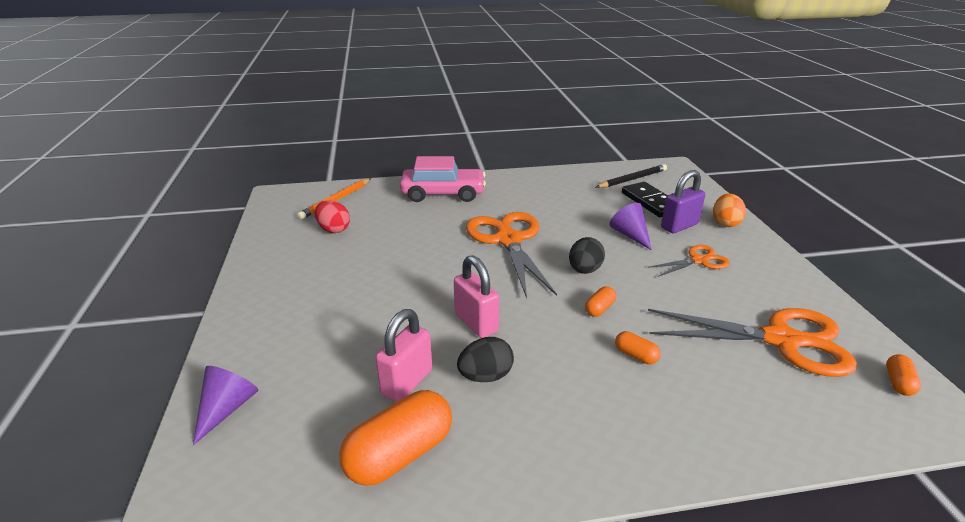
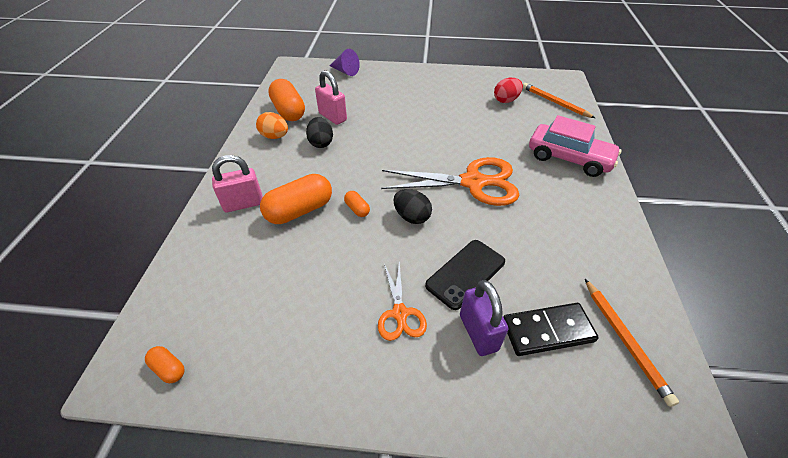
camera: 105 degrees right, 15 degrees up
pink car [400,156,486,202] -> pink car turned 75 degrees counterclockwise [529,115,622,177]
pink padlock [454,255,499,338] -> pink padlock moved to [212,155,263,212]
black pencil [596,164,667,188] -> orange pencil [585,279,679,407]
purple cone [610,203,652,250] -> black phone [425,240,505,310]
orange capsule [615,331,660,364] -> orange capsule [260,174,332,224], size x2.13
orange scissors [648,308,857,377] -> none
orange egg [713,194,746,227] -> orange egg moved to [256,112,288,139]

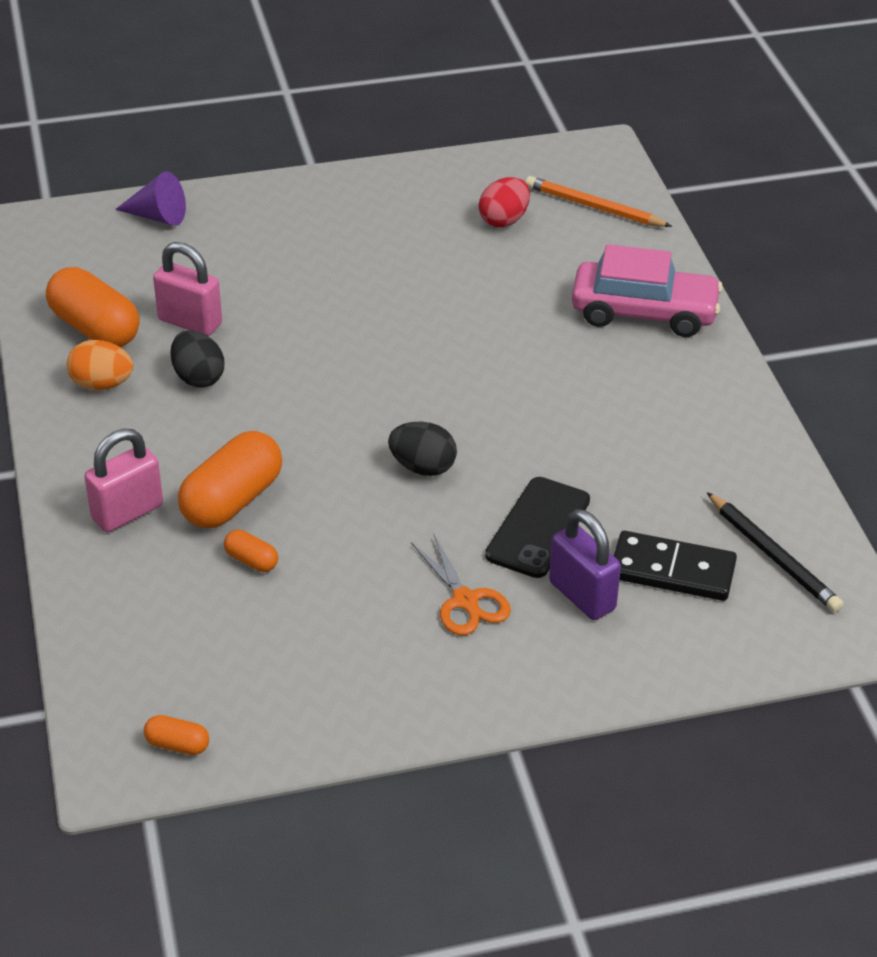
camera: 20 degrees left, 5 degrees down
orange capsule [344,191,370,217] -> orange capsule moved to [224,530,278,572]
orange scissors [381,157,519,206] -> none
black domino [503,303,599,356] -> black domino turned 45 degrees clockwise [614,531,737,601]
orange pencil [585,279,679,407] -> black pencil [707,492,843,612]

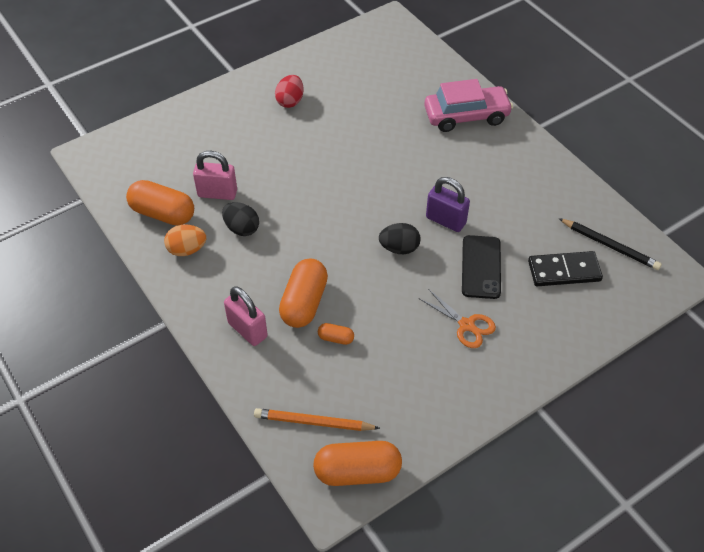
camera: 20 degrees left, 10 degrees up
pink padlock [84,428,163,532] -> pink padlock turned 75 degrees counterclockwise [224,286,268,346]
purple cone [115,171,186,226] -> none
orange capsule [144,715,209,755] -> orange capsule [313,441,402,486], size x2.13
red egg [479,177,530,228] -> red egg moved to [275,75,304,108]
orange pencil [525,176,672,227] -> orange pencil moved to [254,408,380,431]
purple padlock [549,509,621,620] -> purple padlock moved to [426,177,470,232]

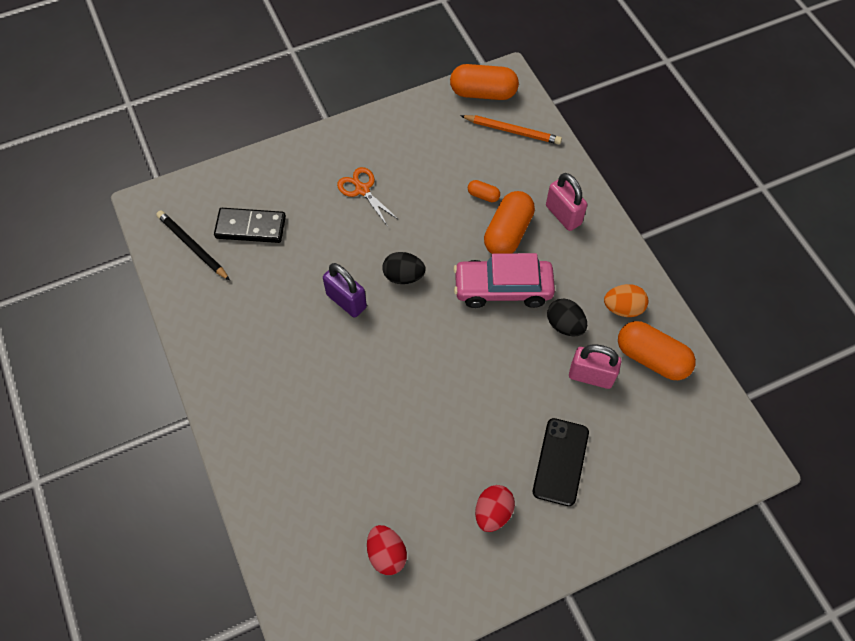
camera: 170 degrees left, 10 degrees up
pink car [424,79,513,132] -> pink car moved to [454,253,555,308]
black phone [462,235,501,299] -> black phone moved to [533,418,589,506]
none -> red egg [367,525,407,575]

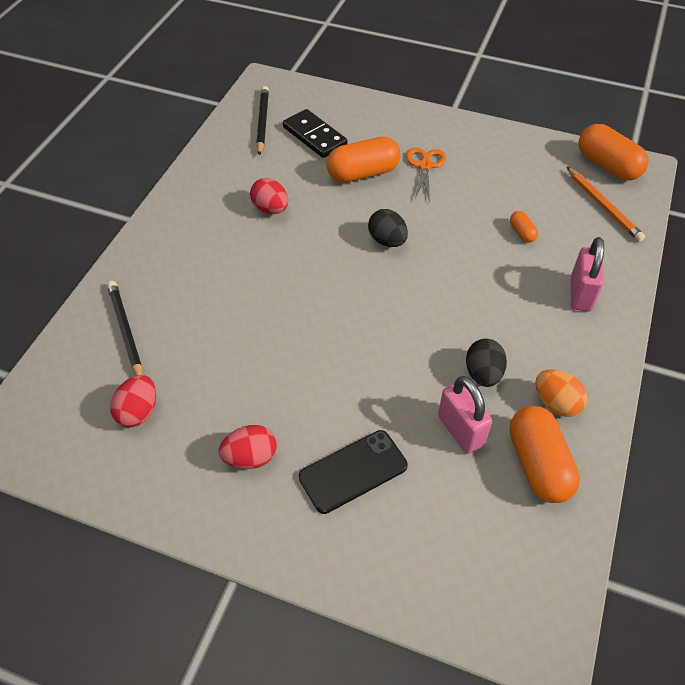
camera: 45 degrees right, 10 degrees down
purple padlock [323,263,367,318] -> none
pink car [454,253,555,308] -> none
orange capsule [484,191,535,254] -> orange capsule moved to [326,137,401,182]
none -> black pencil [107,281,142,376]
none -> red egg [250,178,288,214]

